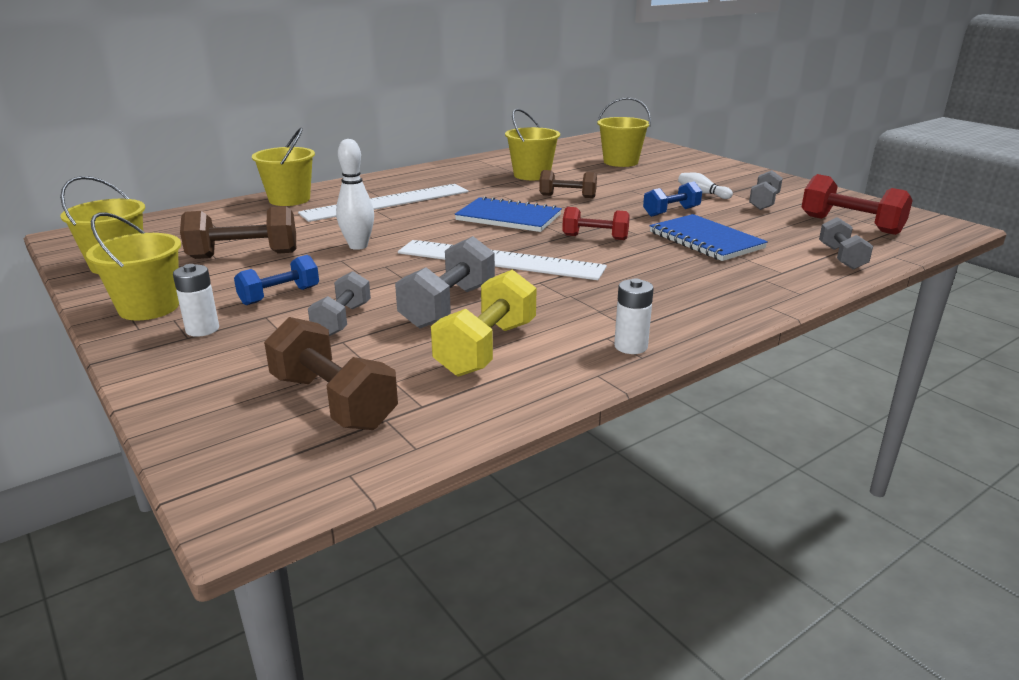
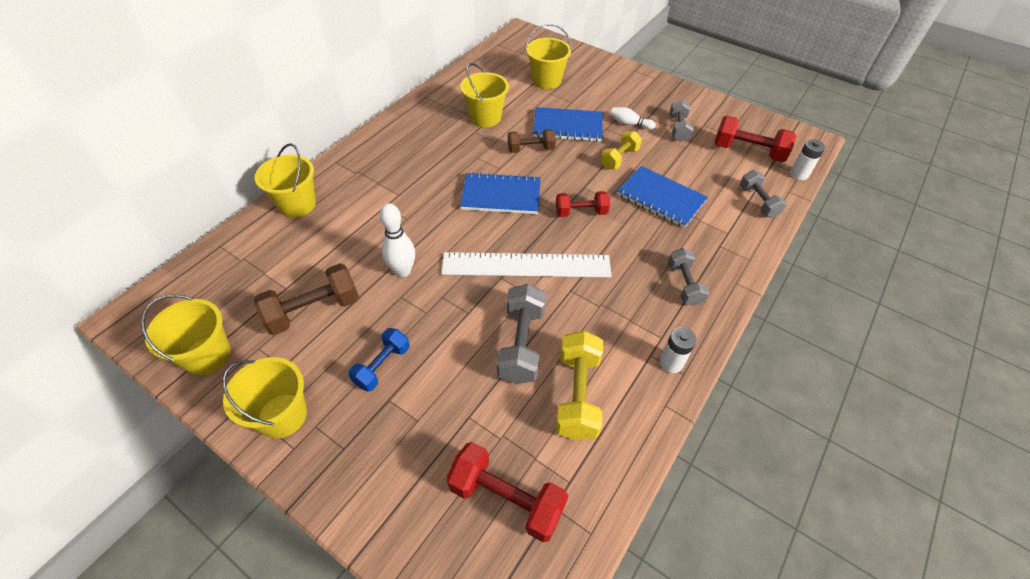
camera: 20 degrees left, 25 degrees up
white battery [173,264,219,337] -> white battery moved to [790,139,825,180]
brown dumbbell [264,317,398,430] -> red dumbbell [446,442,568,542]
white ruler [298,184,469,222] -> none
grey dumbbell [308,271,371,336] -> grey dumbbell moved to [668,248,710,306]
blue dumbbell [643,182,702,217] -> yellow dumbbell [601,131,642,169]
none -> blue notebook [533,107,603,142]

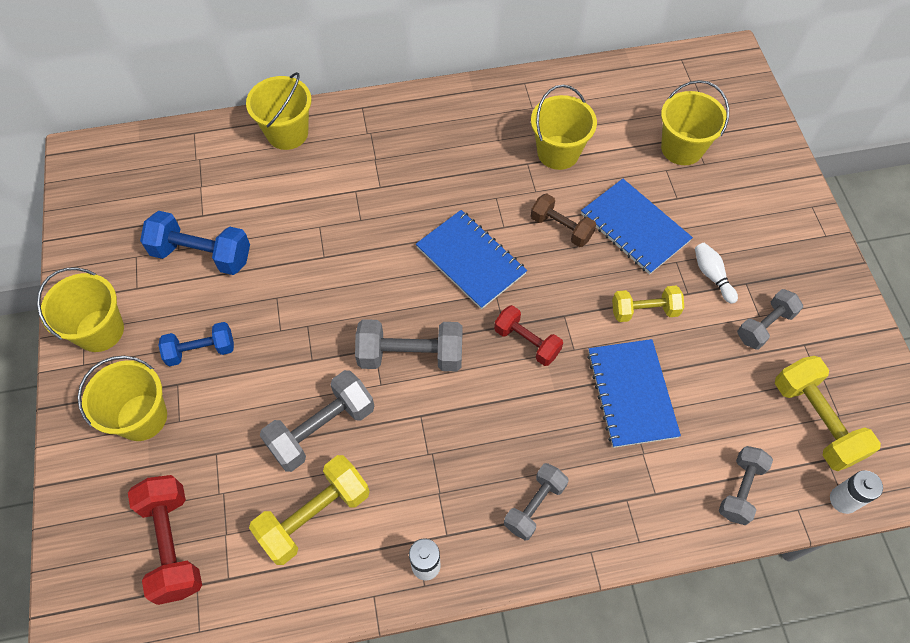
camera: 45 degrees right, 10 degrees up
yellow bucket [141,294,231,375] -> yellow bucket moved to [78,356,167,441]
brown dumbbell [254,263,359,335] -> blue dumbbell [140,211,250,275]
white bowling pin [380,203,415,277] -> none
white ruler [441,252,612,277] -> grey dumbbell [355,319,463,371]
red dumbbell [714,116,797,162] -> yellow dumbbell [775,356,881,471]

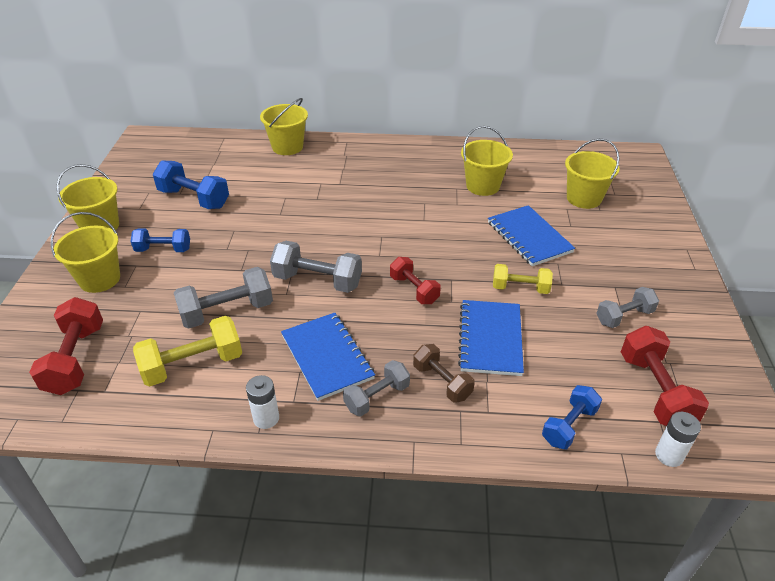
camera: 15 degrees right, 20 degrees down
blue notebook [416,210,527,309] -> blue notebook moved to [281,313,375,401]
brown dumbbell [531,194,596,247] -> brown dumbbell moved to [413,344,475,403]
white bowling pin [695,243,738,304] -> none
grey dumbbell [719,446,773,525] -> blue dumbbell [542,385,602,449]
yellow dumbbell [775,356,881,471] -> red dumbbell [621,326,709,426]

